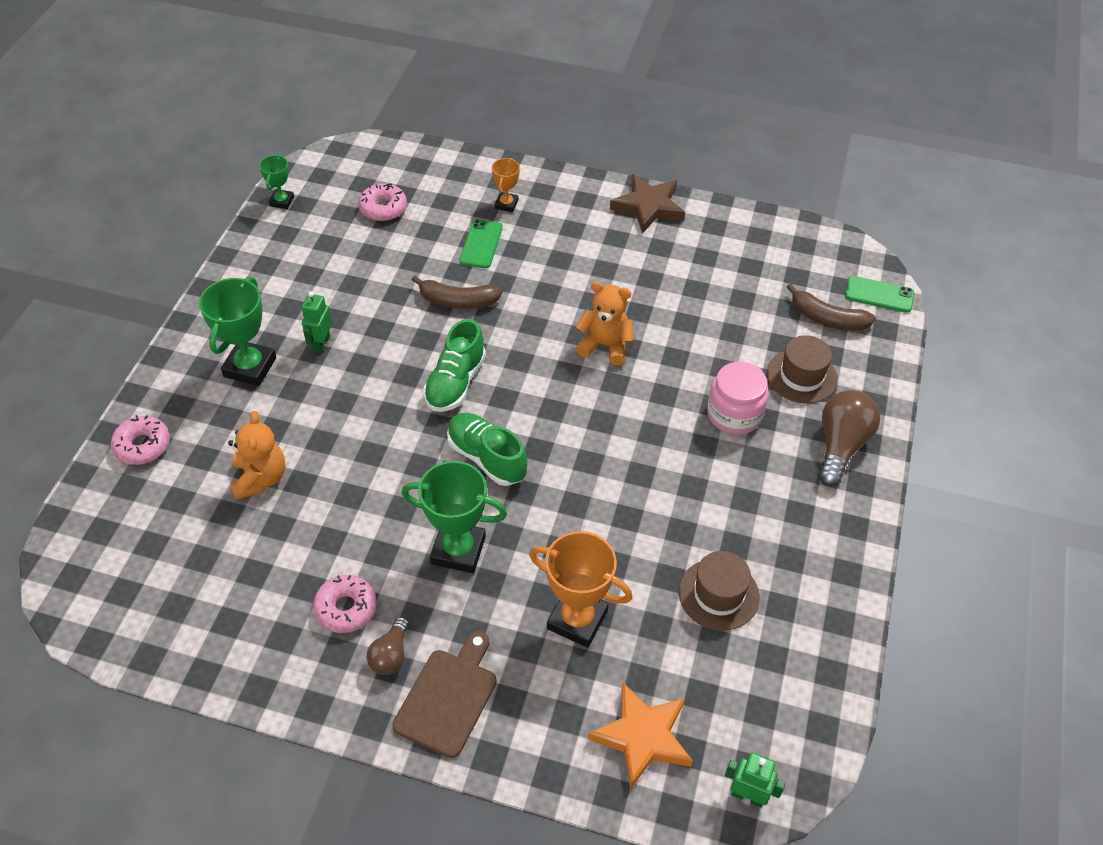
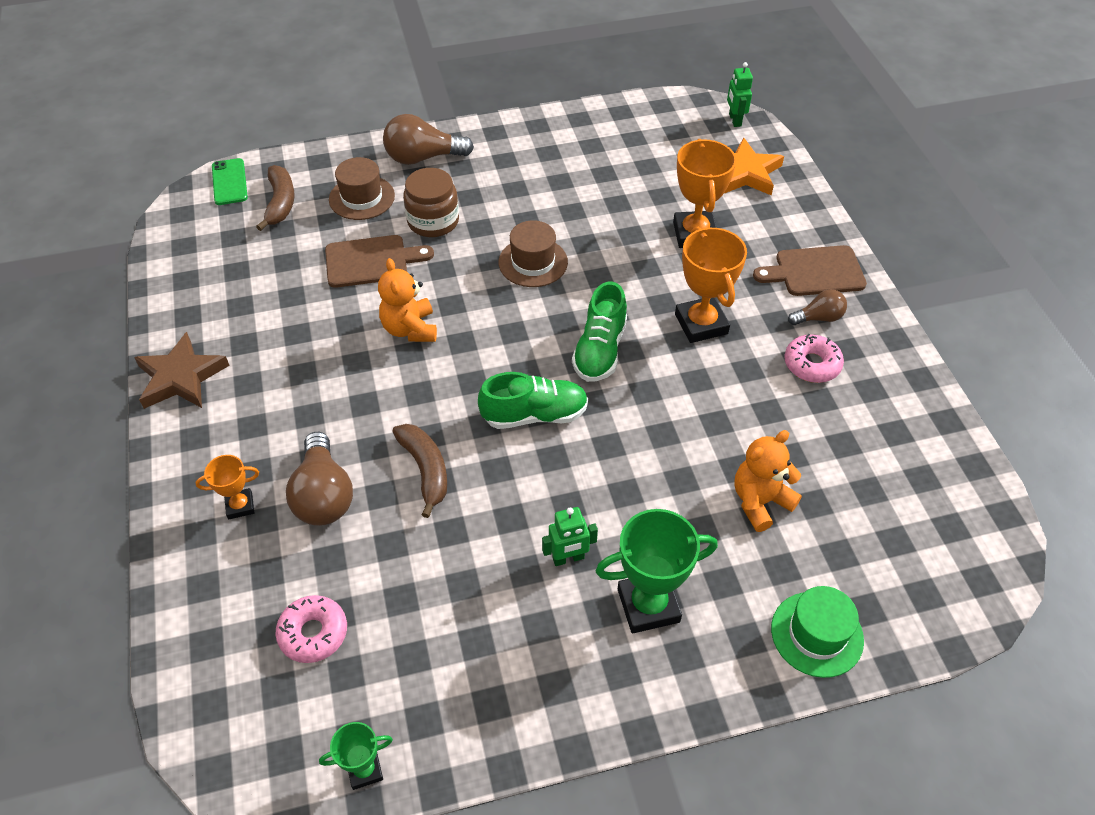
camera: 120 degrees left, 0 degrees up
pink donut [111,415,170,465] -> green hat [771,586,864,678]
green trophy [401,461,507,573] -> orange trophy [675,227,747,343]
green phone [459,219,503,268] -> brown light bulb [286,432,353,526]
brown hat [679,551,759,631] -> brown hat moved to [499,220,568,287]
pink jar [707,362,769,435] -> brown jar [403,168,459,237]
none -> brown cutting board [325,235,434,288]

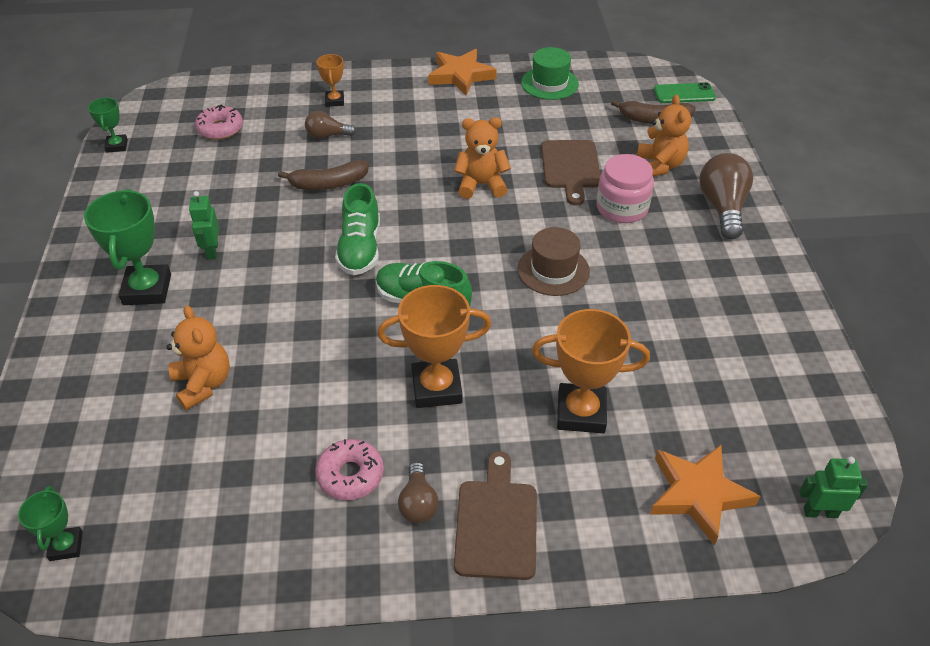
camera: 100 degrees right, 5 degrees down
brown star [134,332,230,409] -> orange star [428,49,497,96]
brown light bulb [286,432,353,526] -> brown light bulb [305,111,356,139], size x0.58
brown hat [329,157,395,220] -> orange teddy bear [637,95,691,176]
brown jar [403,168,459,237] -> pink jar [596,154,654,223]
green hat [771,586,864,678] -> green hat moved to [521,47,579,100]
none -> green trophy [18,486,83,561]

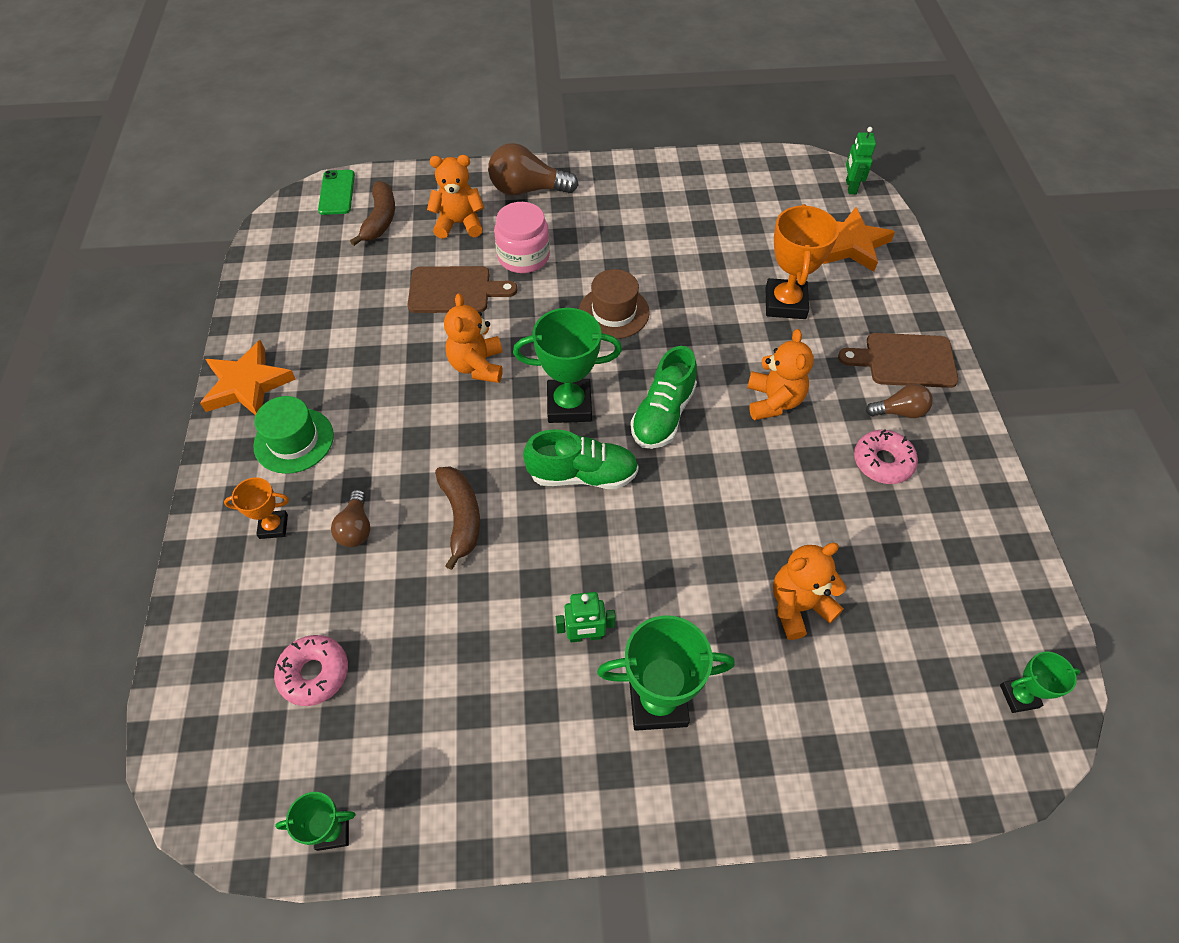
camera: 90 degrees left, 10 degrees up
orange trophy [377,285,491,408] -> orange teddy bear [747,329,814,420]
green hat [521,47,579,100] -> green hat moved to [253,396,334,474]
none -> green trophy [513,308,622,423]

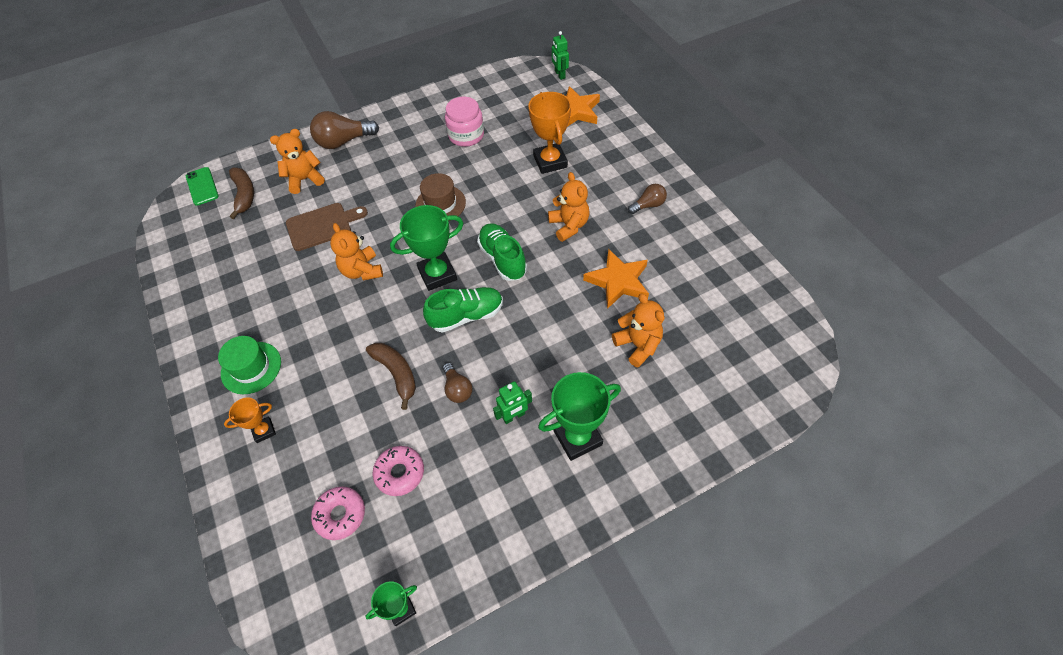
camera: 20 degrees left, 0 degrees up
orange star [200,340,296,415] -> orange star moved to [583,249,649,309]
brown light bulb [331,490,370,547] -> brown light bulb moved to [443,363,472,403]
pink jar [494,202,550,273] -> pink jar moved to [445,97,484,147]
green shoe [630,346,697,449] -> green shoe turned 150 degrees clockwise [477,223,527,281]
orange teddy bear [773,543,846,640] -> orange teddy bear turned 105 degrees clockwise [612,293,664,368]
brown cutting board [838,333,959,388] -> none
pink donut [854,429,918,484] -> pink donut moved to [373,446,424,496]
green trophy [1000,652,1081,713] -> none

